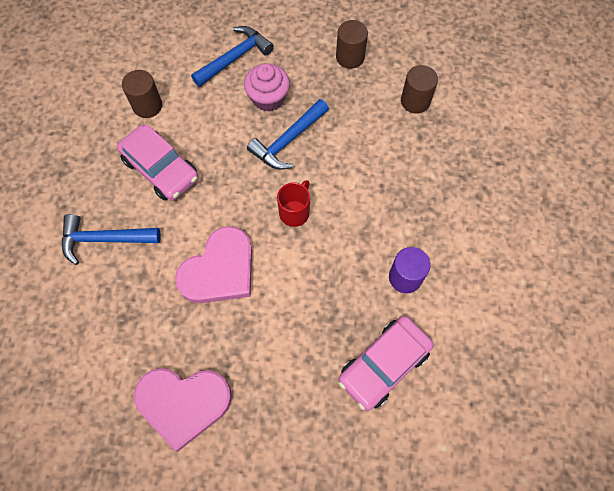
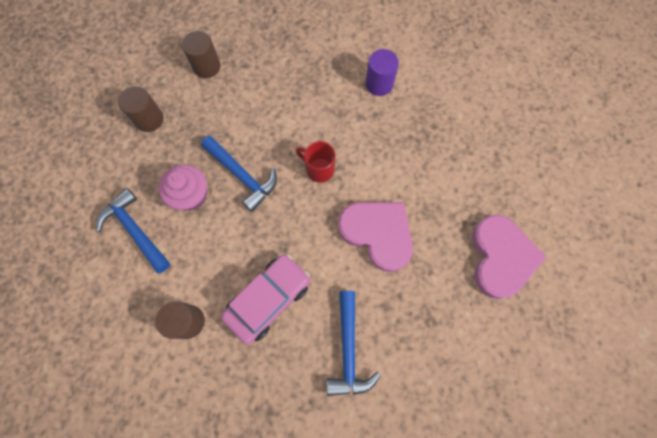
camera: 90 degrees left, 5 degrees up
pink car [339,316,434,411] -> none

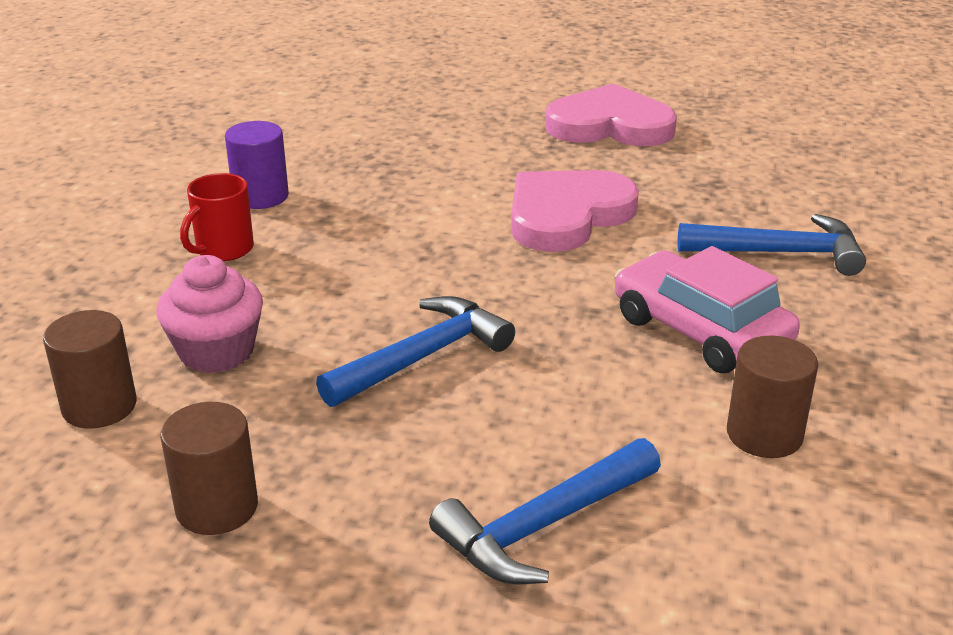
camera: 85 degrees left, 40 degrees down
pink cupcake [159,164,207,211] -> pink cupcake moved to [156,255,263,373]
red mug [296,141,335,183] -> red mug moved to [180,173,254,261]

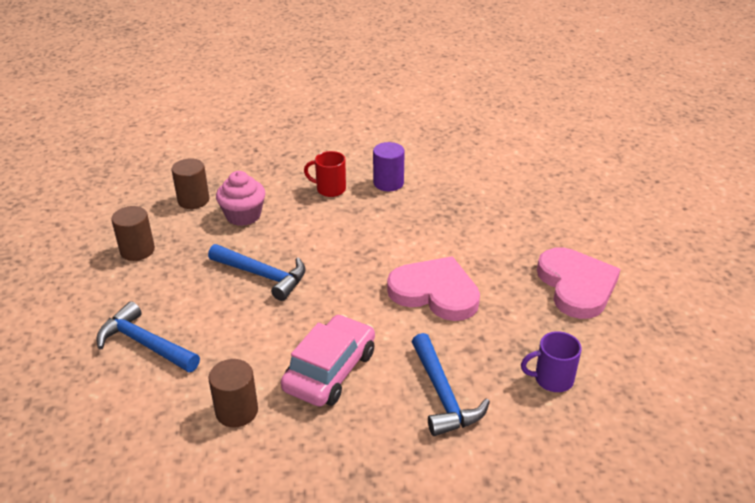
camera: 70 degrees right, 5 degrees up
none -> purple mug [521,331,582,392]

